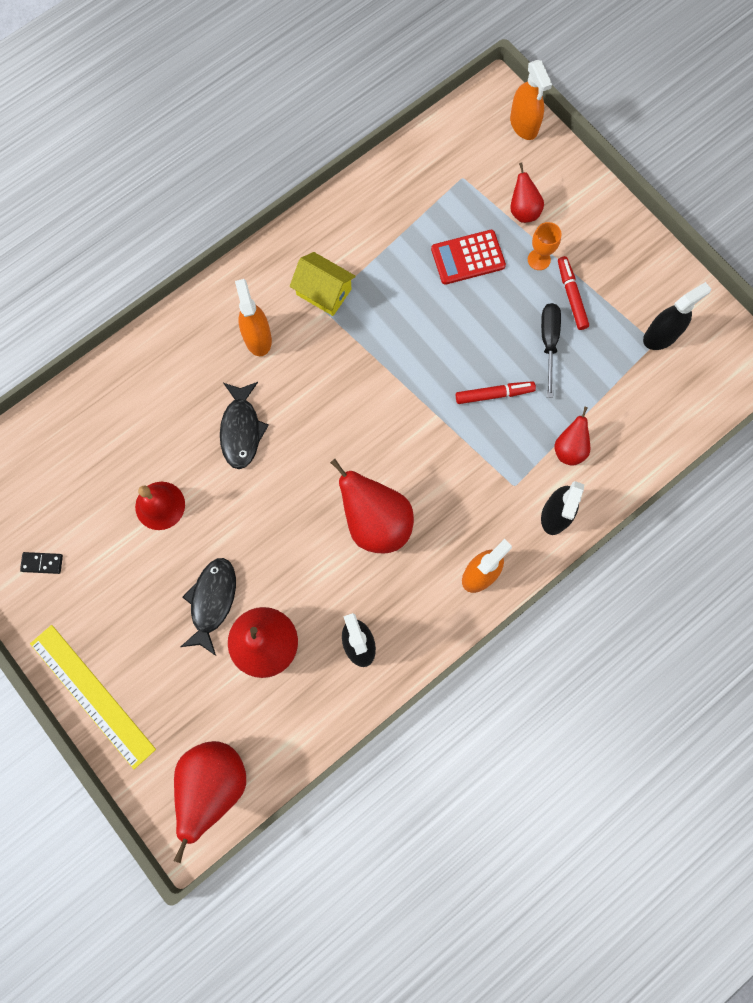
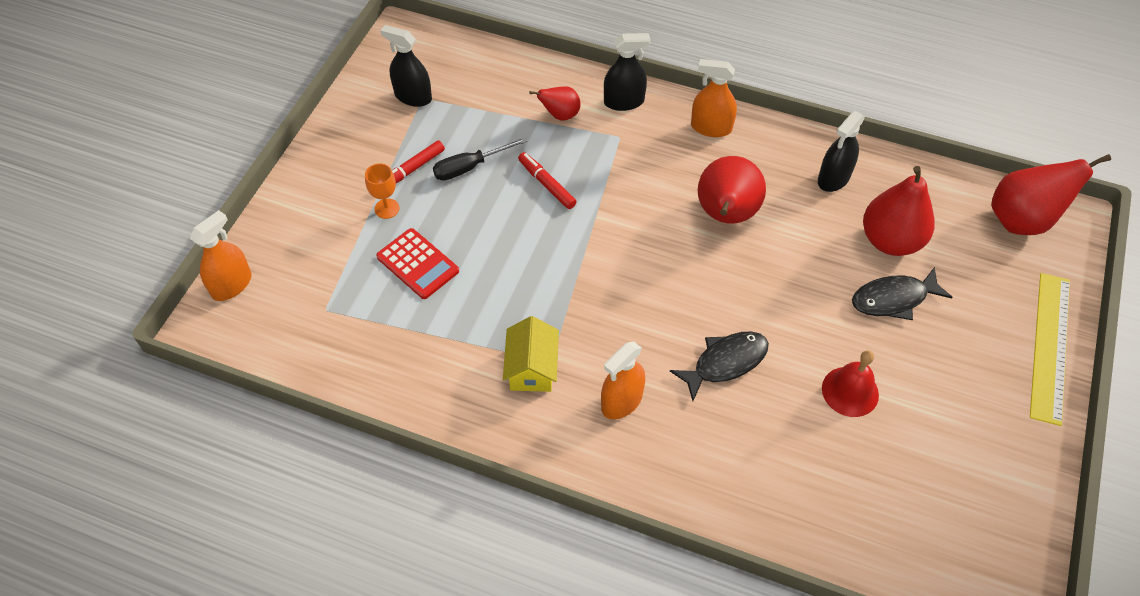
camera: 120 degrees left, 20 degrees down
black domino [20,552,63,574] -> none
red pear [510,163,544,223] -> none

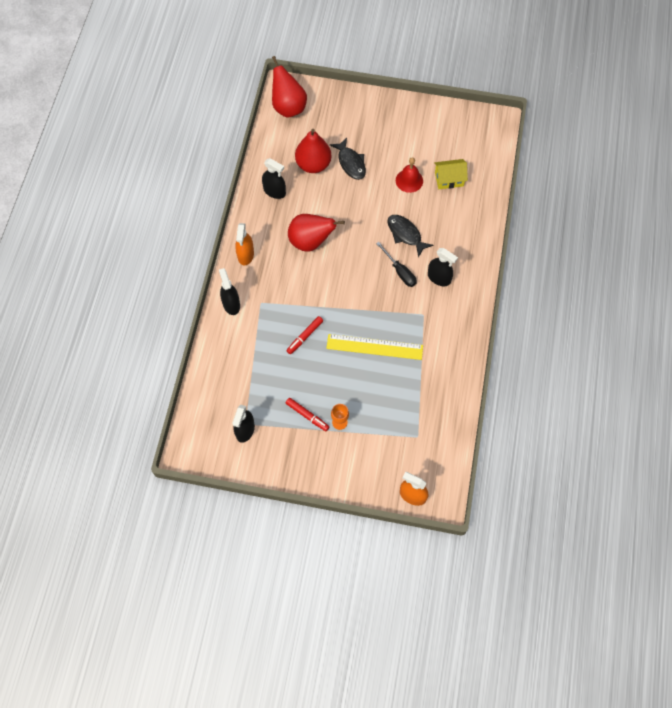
camera: 100 degrees left, 10 degrees up
red calculator [376,228,459,299] -> none
black screwdriver [433,137,528,181] -> black screwdriver moved to [376,242,417,287]
yellow house [503,316,559,392] -> yellow house moved to [434,159,468,189]
red pear [529,86,580,120] -> none
orange spray bottle [601,342,645,419] -> black spray bottle [428,248,458,286]
yellow ruler [1030,273,1070,426] -> yellow ruler moved to [326,334,423,360]

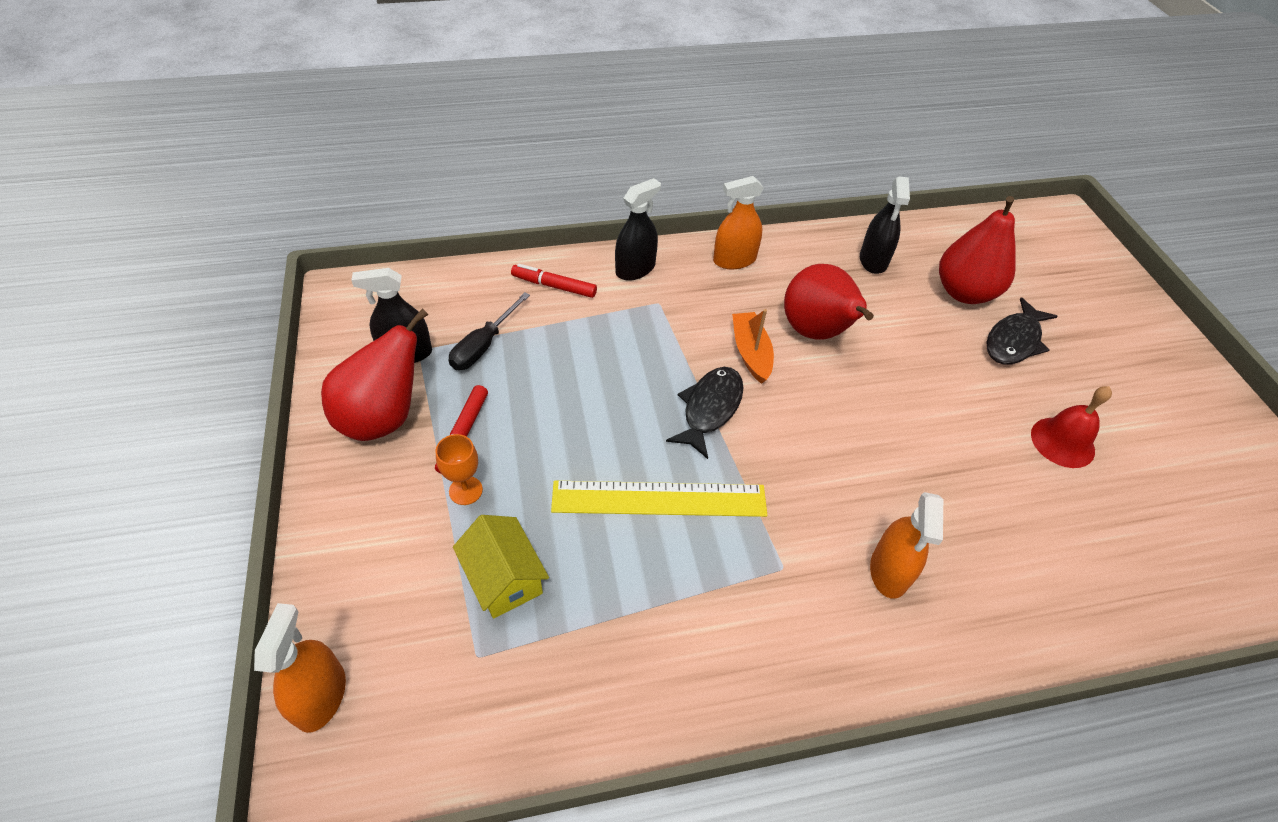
camera: 65 degrees right, 15 degrees down
red pear [272,56,307,118] -> red pear moved to [321,309,428,441]
red marker [286,316,323,354] -> red marker moved to [511,264,597,298]
yellow ruler [326,334,423,360] -> yellow ruler turned 75 degrees counterclockwise [551,481,767,517]
black screwdriver [376,242,417,287] -> black screwdriver moved to [449,292,530,370]
black fish [387,215,433,258] -> black fish moved to [666,367,744,459]
black spray bottle [428,248,458,286] -> orange spray bottle [870,492,943,599]
yellow house [434,159,468,189] -> yellow house moved to [453,515,549,619]
none -> orange boat [732,309,774,384]

